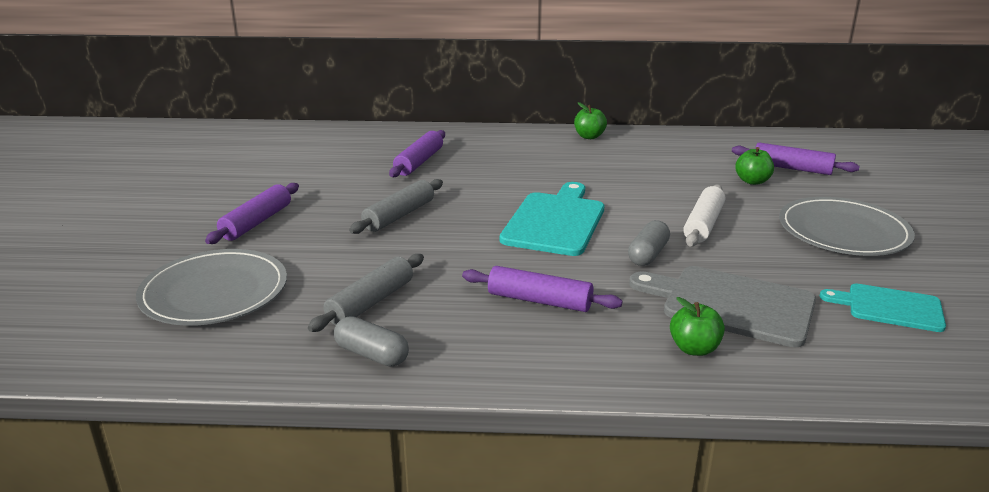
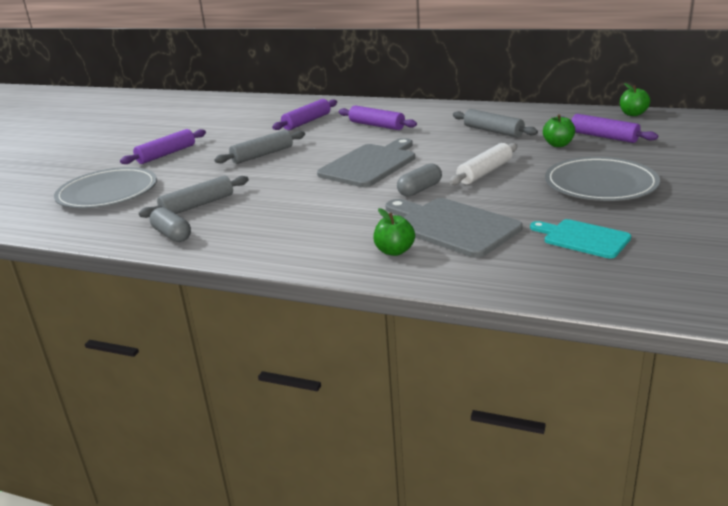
camera: 20 degrees right, 0 degrees up
purple rolling pin [462,266,623,312] -> purple rolling pin moved to [339,105,417,130]
turquoise cutting board [500,182,605,256] -> grey cutting board [317,138,415,187]
green apple [574,102,607,139] -> green apple moved to [620,83,650,116]
none -> grey rolling pin [453,109,538,137]

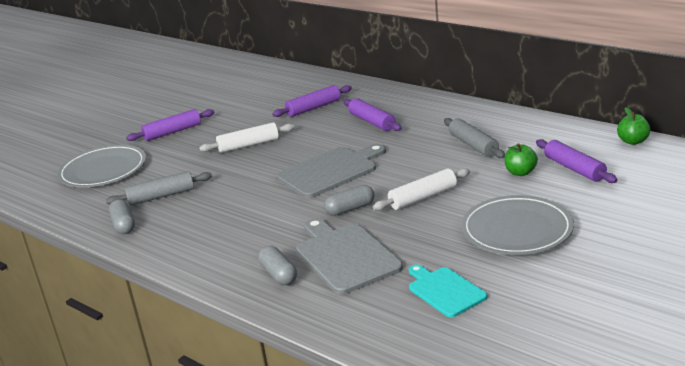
camera: 20 degrees right, 0 degrees up
grey rolling pin [214,130,305,164] -> white rolling pin [199,122,294,153]
green apple [374,208,415,256] -> grey capsule [258,246,297,285]

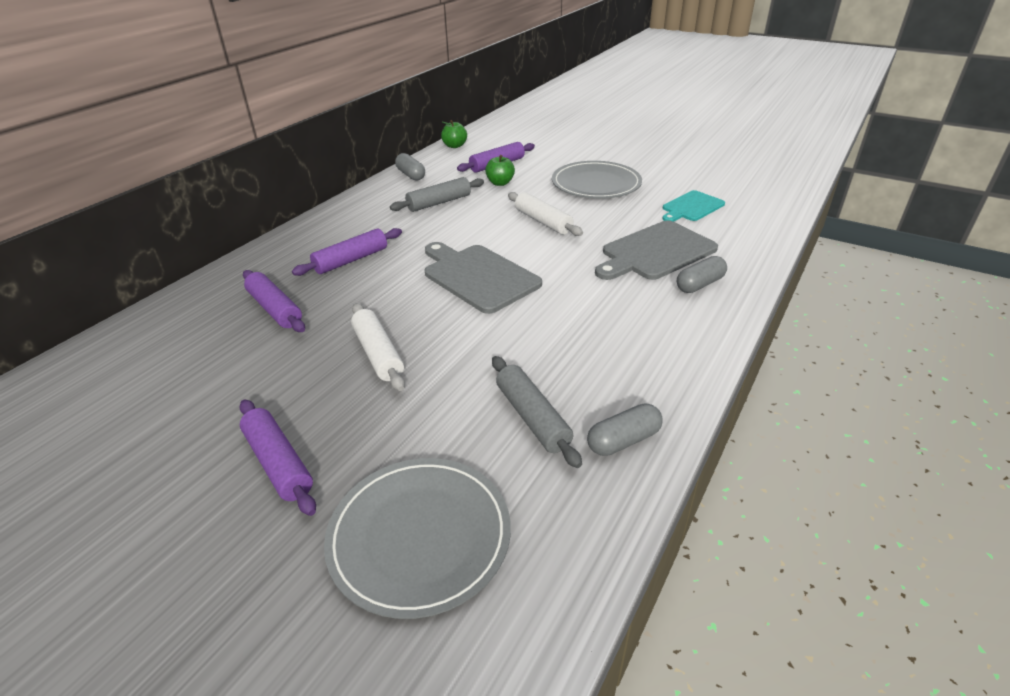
camera: 100 degrees left, 10 degrees up
grey capsule [324,185,374,216] -> grey capsule moved to [395,153,425,181]

